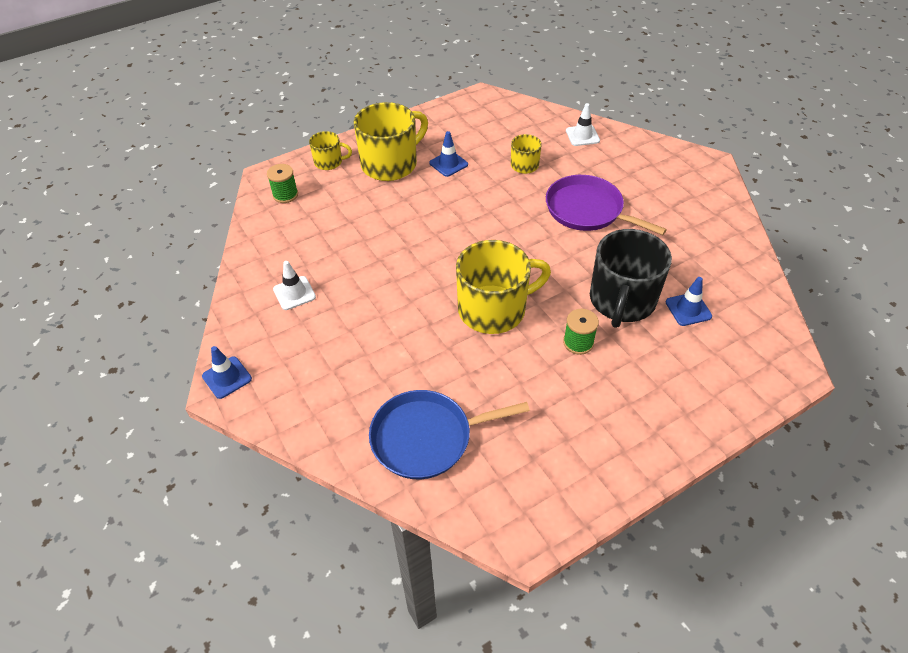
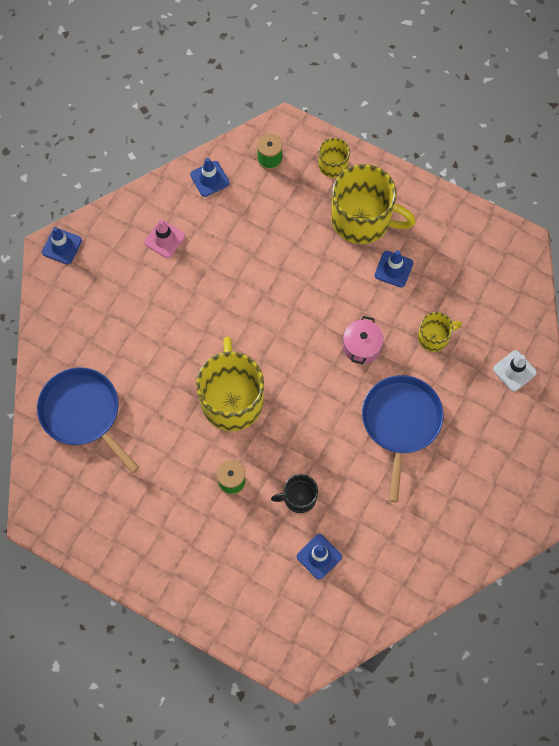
camera: 60 degrees right, 20 degrees up
white traffic cone [273,261,316,310] -> pink traffic cone [144,220,185,258]
yellow mug [456,240,551,334] -> yellow mug turned 135 degrees counterclockwise [196,337,264,431]
purple pan [546,175,667,235] -> blue pan [362,375,444,502]
black mug [590,229,672,328] -> black mug [271,474,318,513], size x0.51
none -> blue traffic cone [190,158,230,197]
none -> pink pot [343,316,384,364]

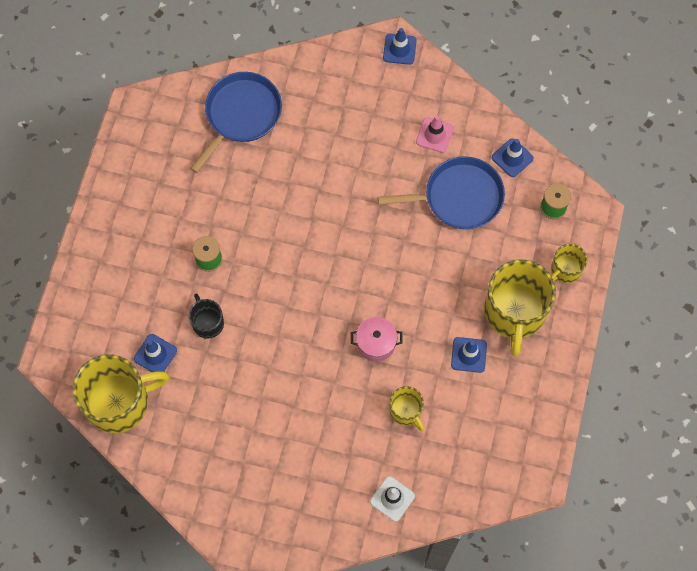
camera: 75 degrees right, 0 degrees up
yellow mug [196,337,264,431] -> yellow mug moved to [72,354,169,433]
blue pan [362,375,444,502] -> blue pan moved to [378,156,505,229]

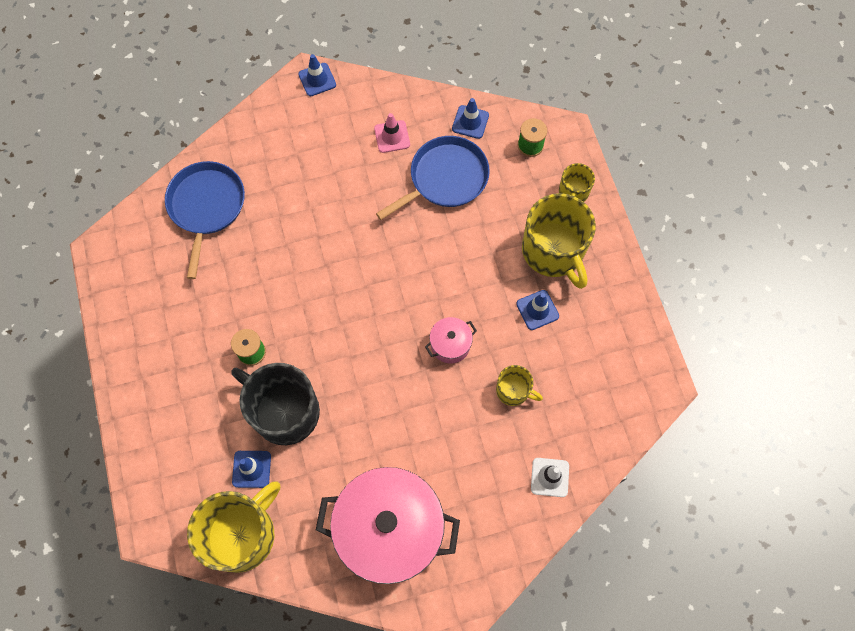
camera: 30 degrees left, 0 degrees up
black mug [189,293,224,339] -> black mug [232,363,320,445], size x1.98
none -> pink pot [316,467,460,584]

